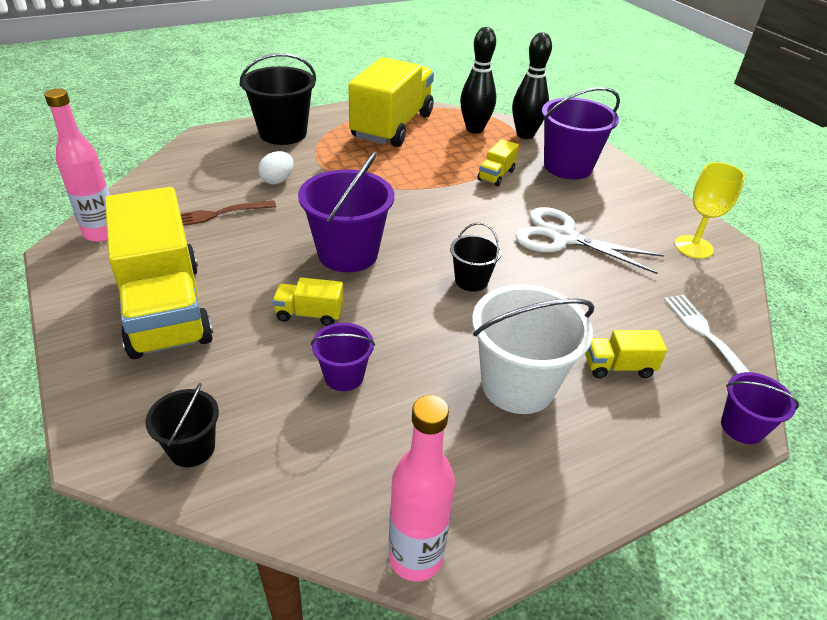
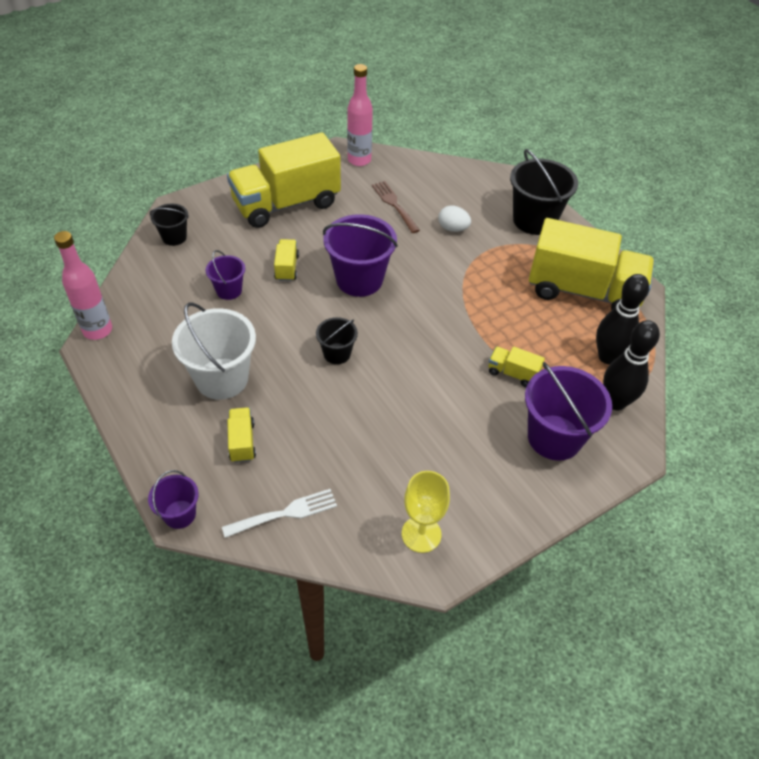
camera: 85 degrees right, 10 degrees up
white scissors [515,207,664,274] -> none

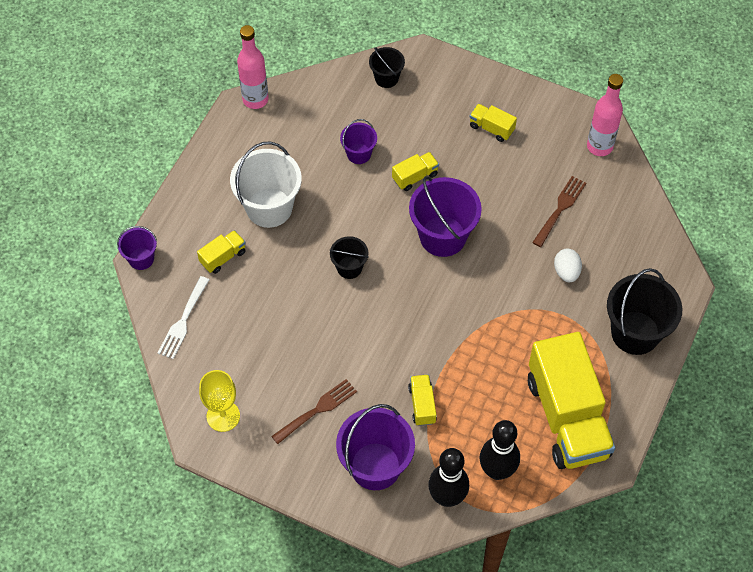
camera: 60 degrees right, 10 degrees up
white fork [222,489,337,538] -> white fork turned 75 degrees clockwise [158,276,209,359]
yellow truck [227,132,341,228] -> yellow truck [469,104,517,142], size x0.41
none -> brown fork [271,379,357,444]

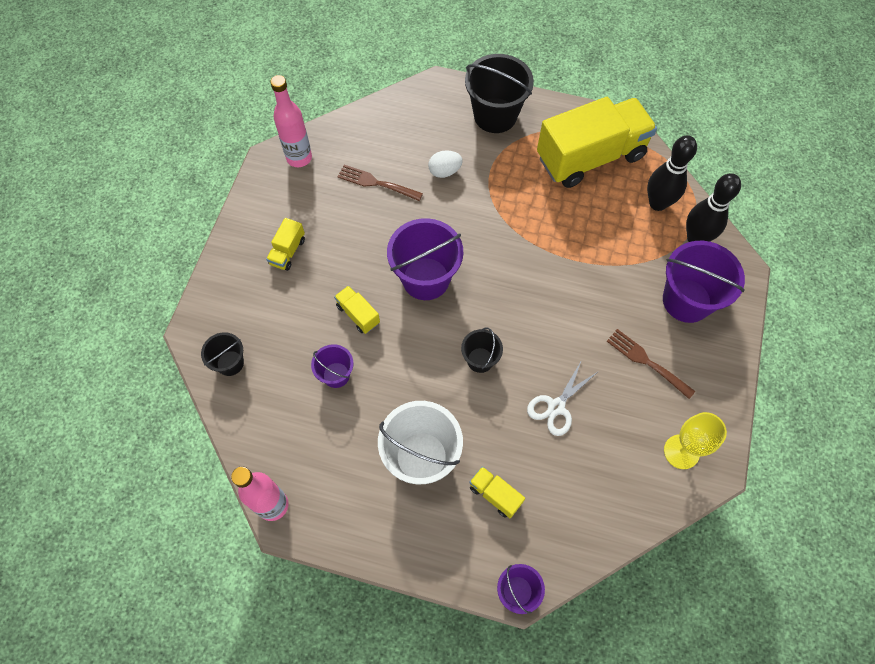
camera: 100 degrees left, 5 degrees up
white fork [158,276,209,359] -> none
yellow truck [408,374,437,426] -> none
none -> white scissors [527,360,599,436]

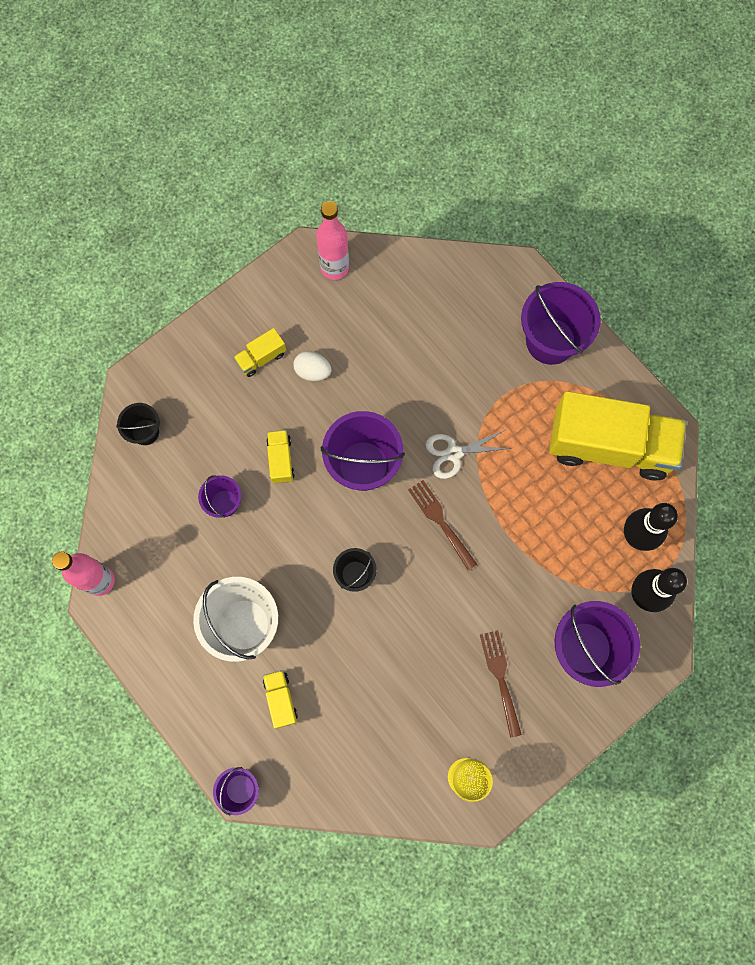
camera: 35 degrees right, 10 degrees up
brown fork [337,165,423,201] -> brown fork moved to [408,480,477,570]
white egg [428,150,463,178] -> white egg moved to [293,351,332,381]
black bucket [465,54,534,133] -> purple bucket [521,282,601,365]
white scissors [527,360,599,436] -> white scissors moved to [425,430,511,479]

